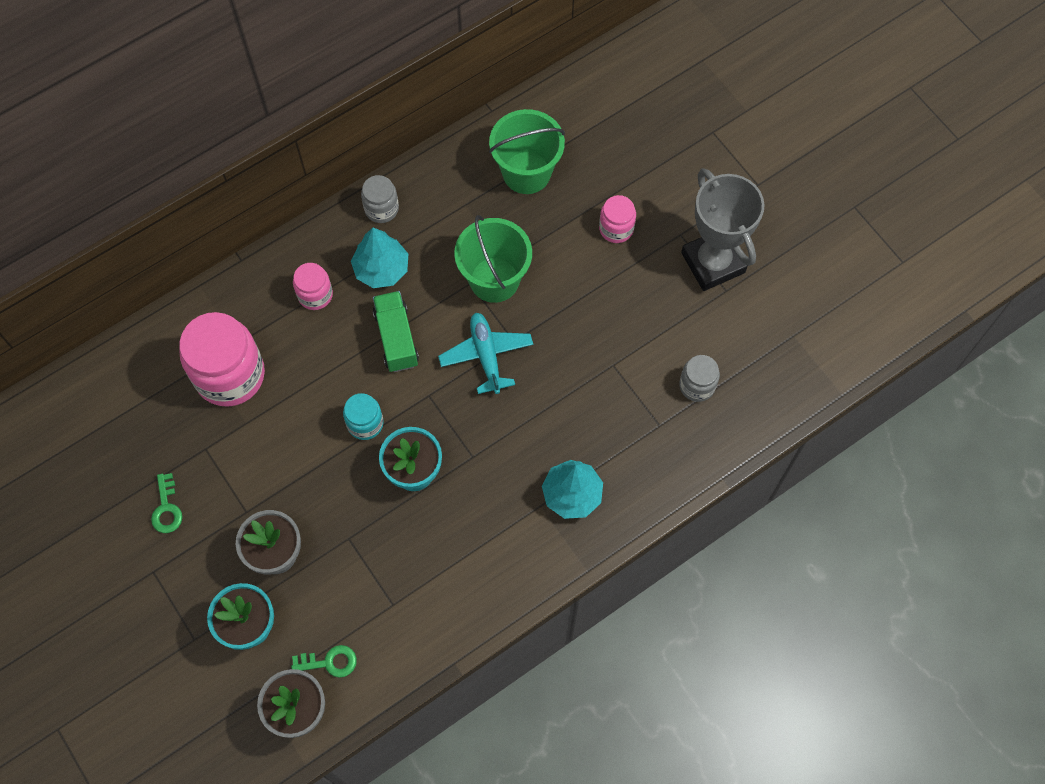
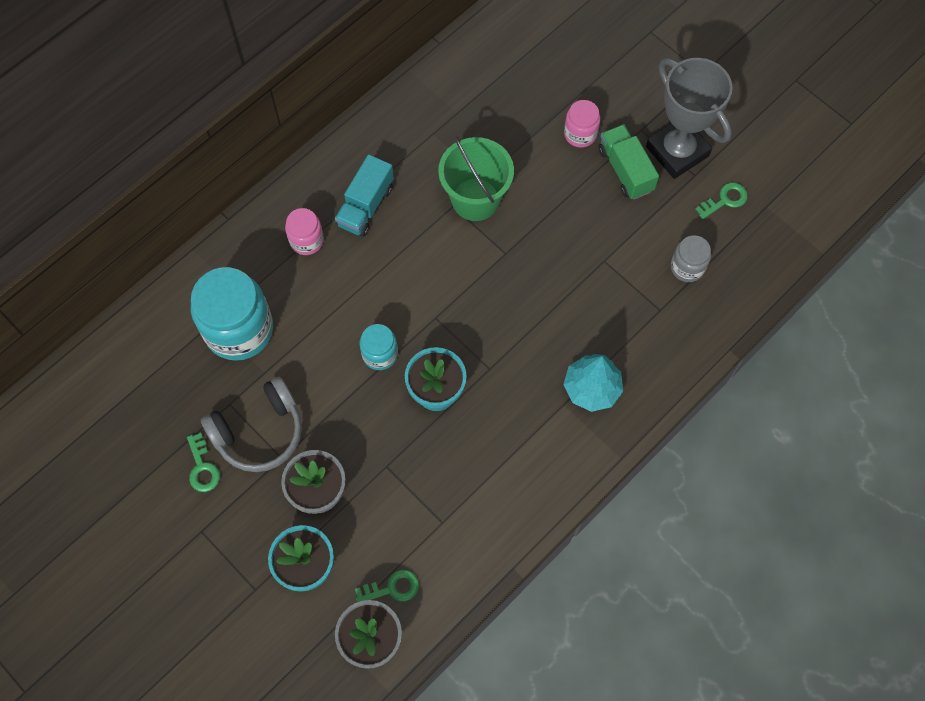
camera: 10 degrees left, 0 degrees up
pink jar [180,312,265,407] -> turquoise jar [191,267,273,361]
turquoise tree [351,228,408,288] -> turquoise truck [335,155,394,237]
grey jar [361,175,399,223] -> none
green truck [373,291,419,372] -> green truck moved to [598,124,659,199]
turquoise plane [438,313,533,394] -> none
green bucket [489,109,565,194] -> none
none -> grey headphones [201,377,302,472]
none -> green key [695,182,748,219]

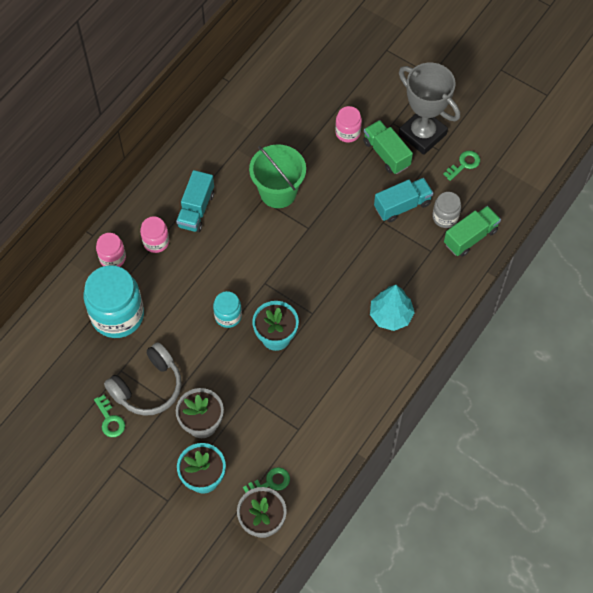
camera: 10 degrees left, 5 degrees down
none -> pink jar [96,233,126,267]
none -> turquoise truck [374,178,433,222]
none -> green truck [444,206,501,257]

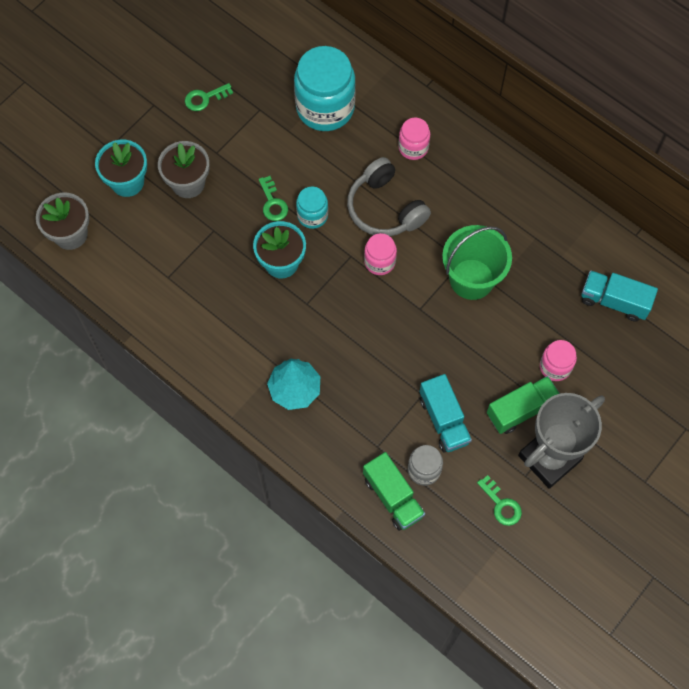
camera: 95 degrees right, 5 degrees up
pink jar [96,233,126,267] -> pink jar moved to [364,233,397,275]
grey headphones [104,342,181,416] -> grey headphones moved to [347,157,431,236]
turquoise truck [176,170,214,232] -> turquoise truck moved to [581,270,658,322]
green key [243,467,290,492] -> green key moved to [259,176,288,221]

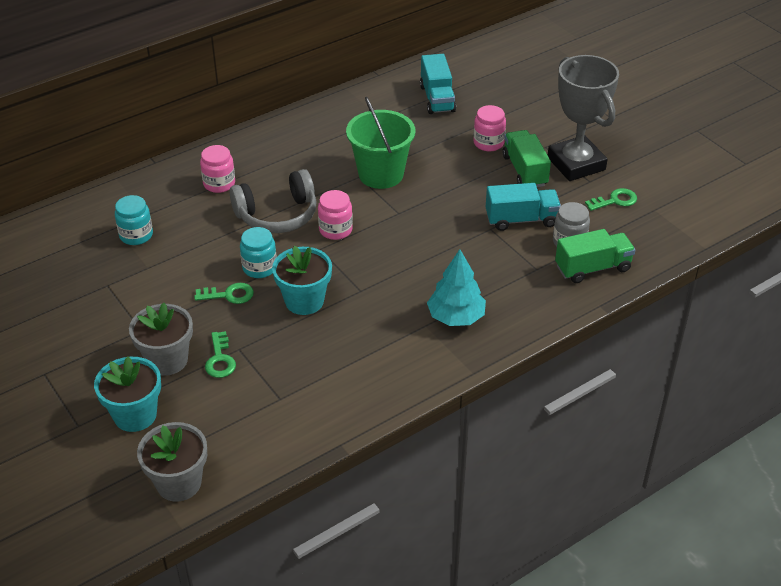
camera: 75 degrees left, 25 degrees down
green key [185,83,233,111] -> green key moved to [205,331,236,378]
turquoise jar [294,46,356,131] -> turquoise jar [115,195,153,245], size x0.51
turquoise truck [581,270,658,322] -> turquoise truck turned 45 degrees counterclockwise [420,54,456,114]

